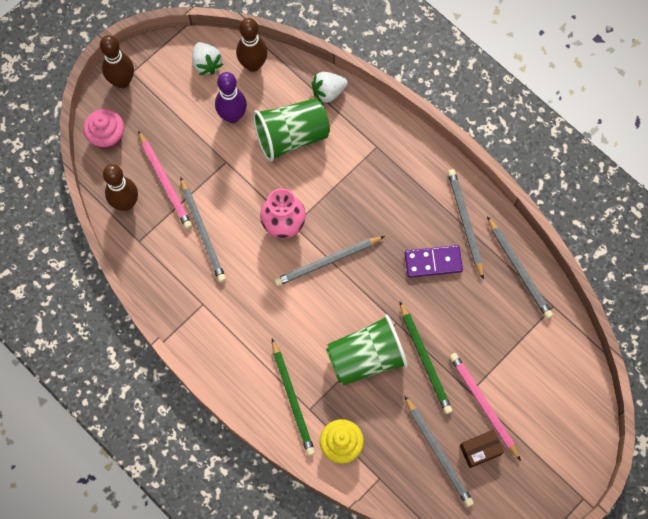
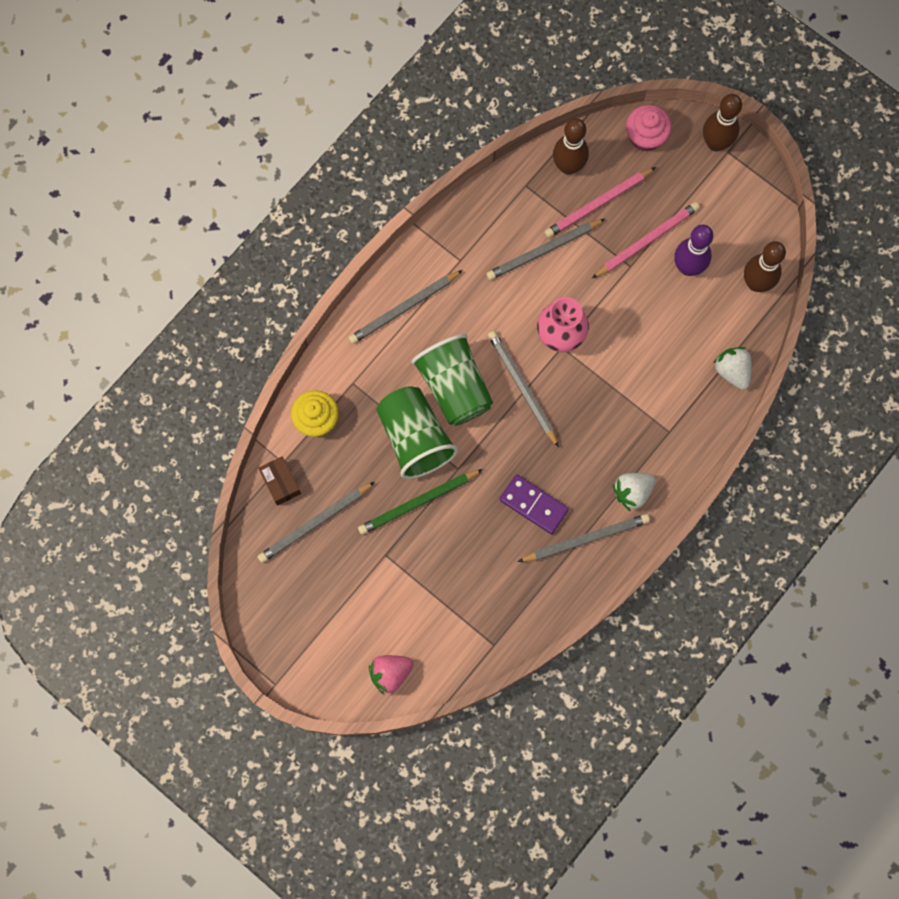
camera: 85 degrees right, 5 degrees up
white strawberry [192,42,223,75] -> white strawberry moved to [613,473,656,511]
green cup [253,98,330,162] -> green cup moved to [411,334,493,426]
green pencil [272,338,315,456] -> none
purple domino [404,245,463,278] -> purple domino turned 45 degrees counterclockwise [500,475,569,534]
pink pencil [449,353,521,461] -> pink pencil moved to [592,202,700,278]
brown box [460,430,504,468] -> brown box moved to [258,456,301,506]
grey pencil [487,216,553,319] -> grey pencil moved to [348,270,463,344]
none -> pink strawberry [369,655,413,694]

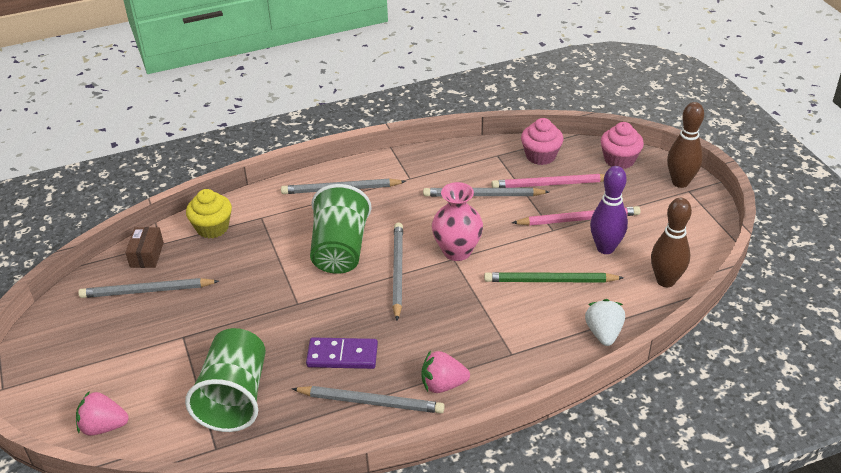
camera: 30 degrees right, 35 degrees down
green pencil [358,469,483,535] -> green pencil moved to [484,272,624,283]
green cup [376,386,458,479] -> green cup moved to [185,328,266,432]
purple domino [500,475,569,534] -> purple domino turned 60 degrees counterclockwise [306,337,378,369]
brown bowling pin [553,118,589,175] -> pink cupcake [521,118,563,165]
white strawberry [613,473,656,511] -> pink strawberry [422,351,470,393]

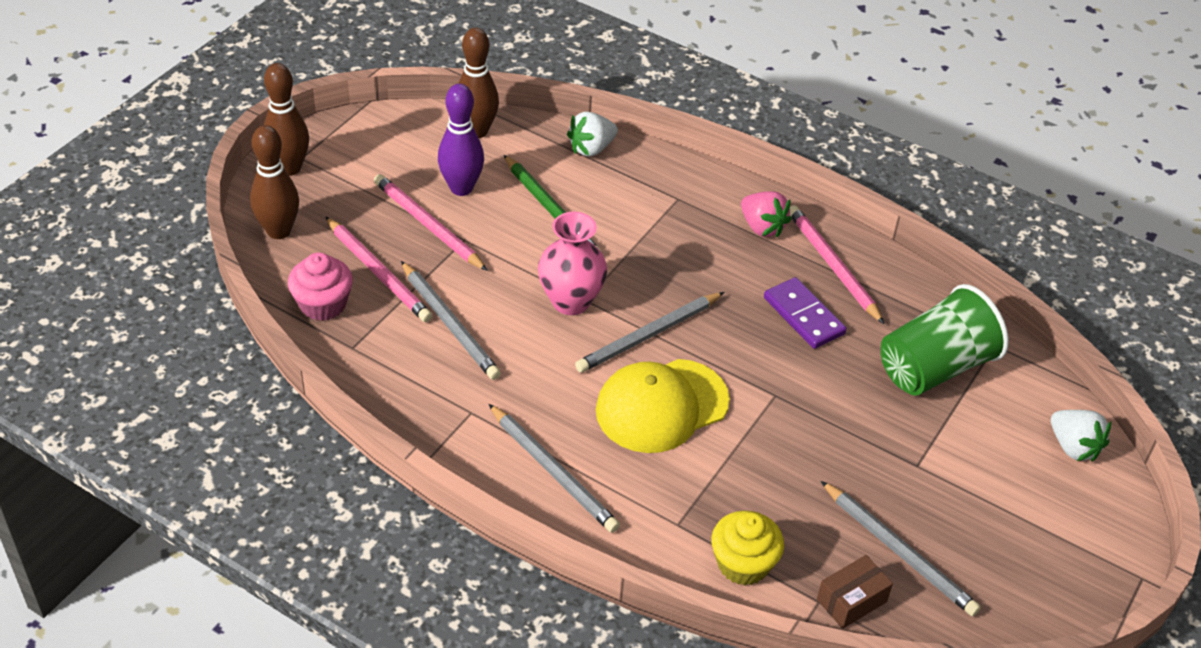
camera: 130 degrees left, 5 degrees up
pink strawberry [76,391,129,436] -> white strawberry [1051,410,1111,461]
grey pencil [292,386,445,413] -> pink pencil [790,205,884,324]
green cup [310,184,372,274] -> yellow cap [596,359,730,453]
pink cupcake [601,122,644,169] -> brown bowling pin [250,125,299,239]

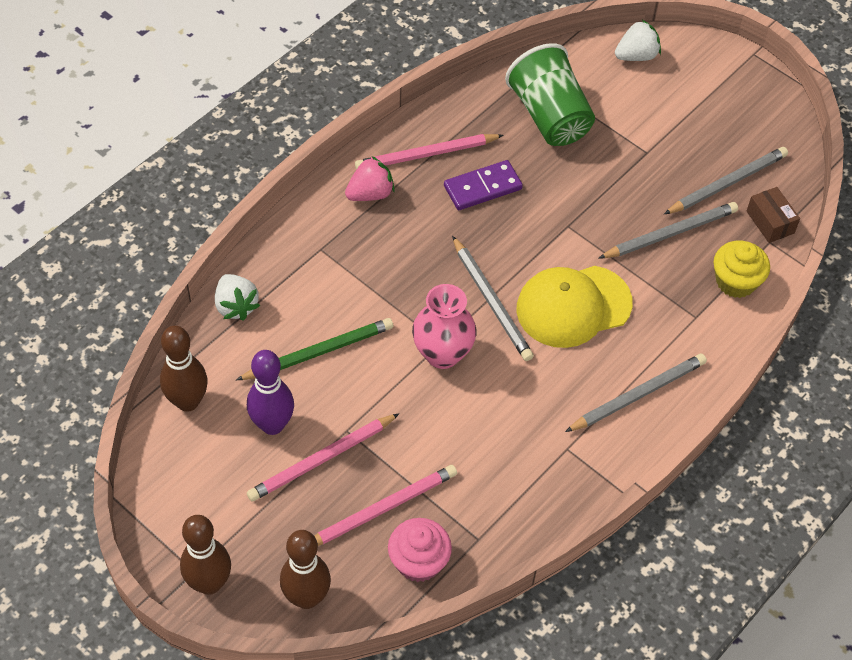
camera: 80 degrees left, 10 degrees up
grey pencil [401,261,501,380] -> grey pencil moved to [599,202,738,258]
yellow cap [596,359,730,453] -> yellow cap turned 90 degrees clockwise [516,266,633,348]

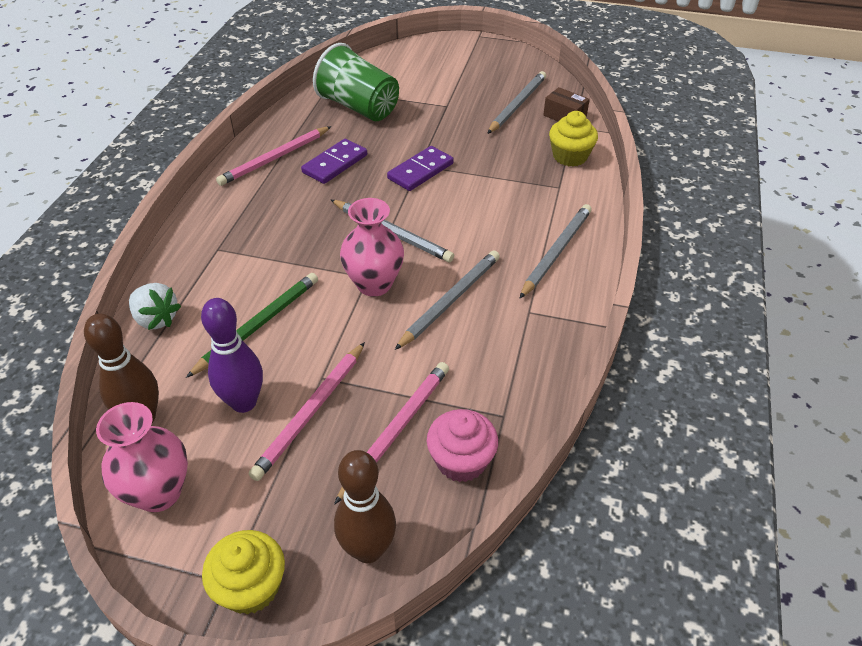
camera: 25 degrees left, 10 degrees down
brown bowling pin [180,515,231,595] -> yellow cupcake [202,530,285,615]
pink strawberry [345,156,395,201] -> none
yellow cap [516,266,633,348] -> none
grey pencil [599,202,738,258] -> grey pencil moved to [395,250,500,350]
white strawberry [615,20,661,61] -> none
none -> pink vase [96,402,188,512]
none -> purple domino [387,146,454,191]

